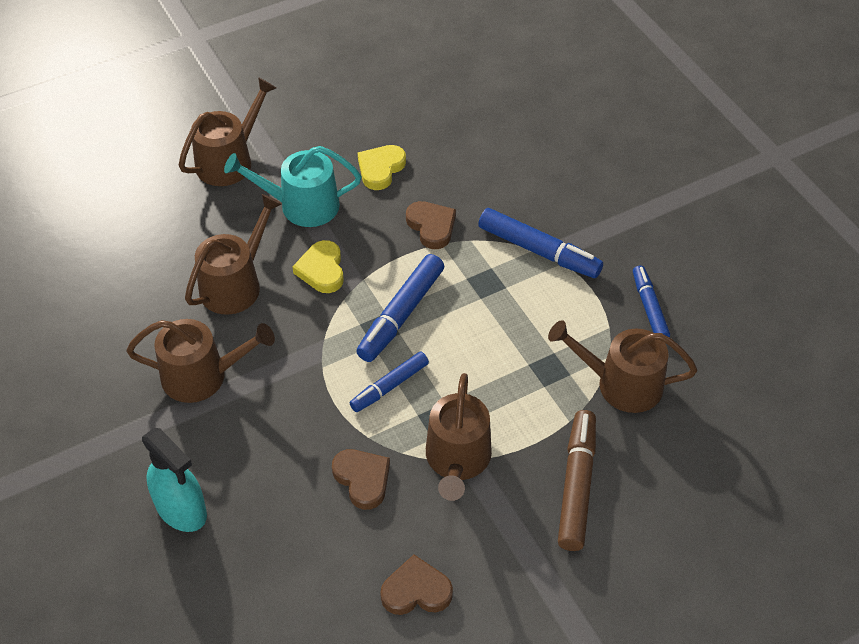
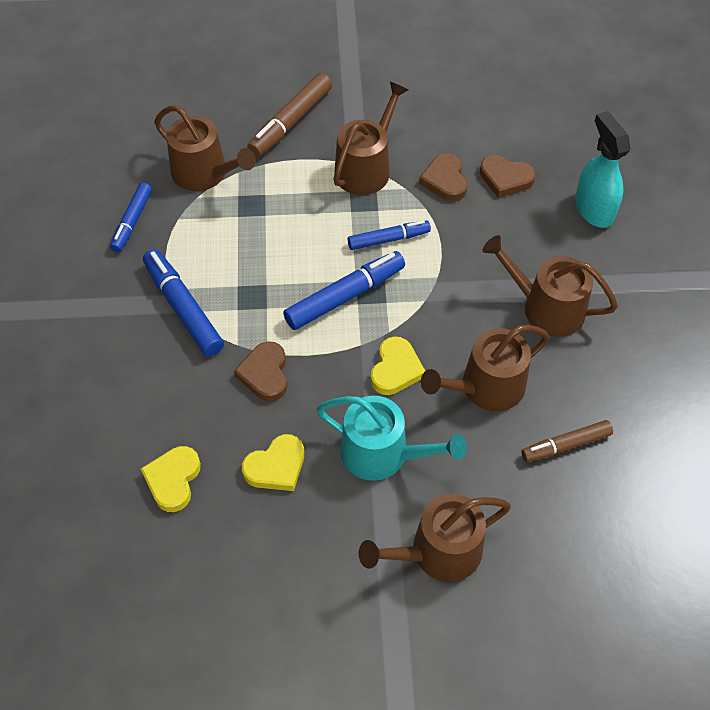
camera: 155 degrees left, 5 degrees up
brown heart [380,554,453,615] -> brown heart moved to [480,155,536,198]
none -> yellow heart [141,446,201,512]
none -> brown marker [521,420,613,462]

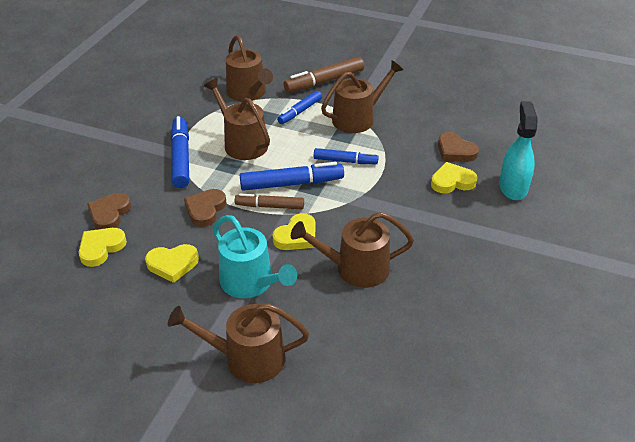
camera: 25 degrees right, 15 degrees down
blue marker [110,183,152,252] -> blue marker moved to [277,91,322,124]
brown heart [419,153,468,202] -> brown heart moved to [87,193,131,230]
brown watering can [482,235,618,337] -> brown watering can moved to [204,78,270,160]
brown marker [521,420,613,462] -> brown marker moved to [235,194,304,209]
none -> yellow heart [431,162,478,193]

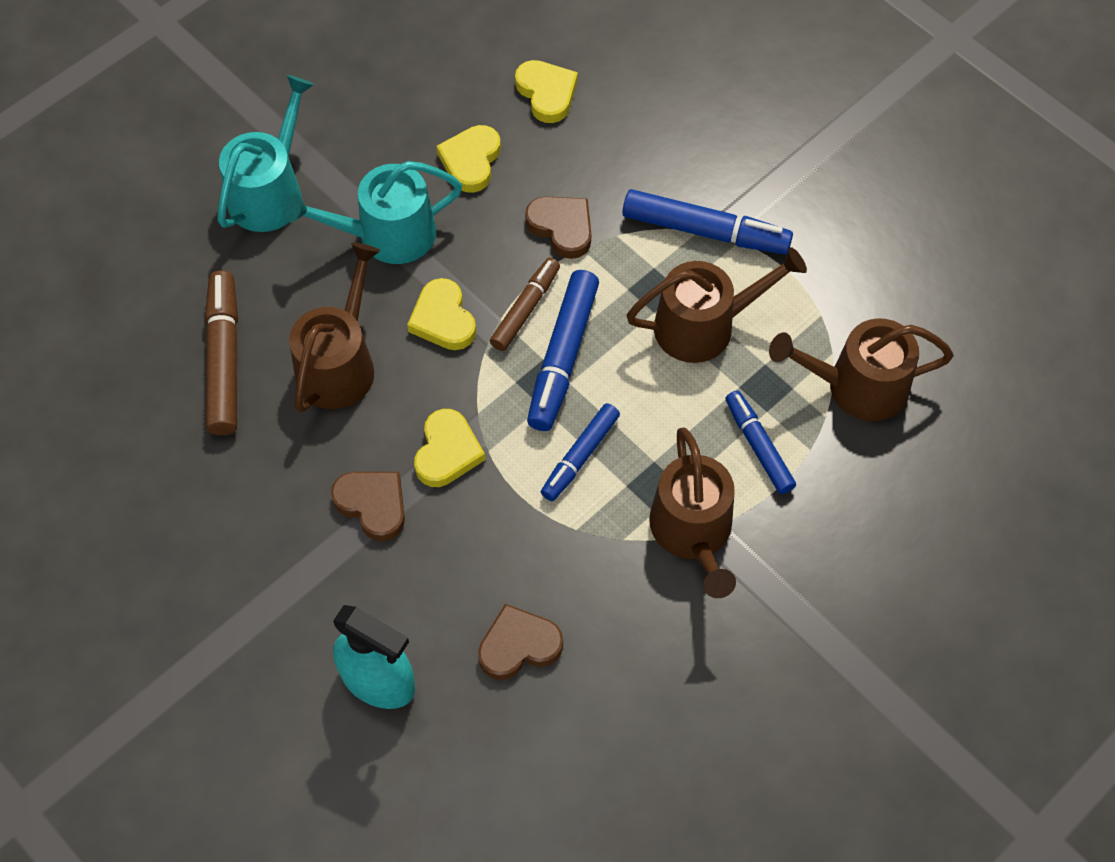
camera: 115 degrees right, 20 degrees up
brown heart [87,193,131,230] -> brown heart moved to [331,472,405,541]
brown watering can [168,303,309,383] -> turquoise watering can [217,75,314,232]
brown marker [283,57,364,93] -> brown marker moved to [205,270,238,435]
yellow heart [431,162,478,193] -> yellow heart moved to [414,409,485,487]

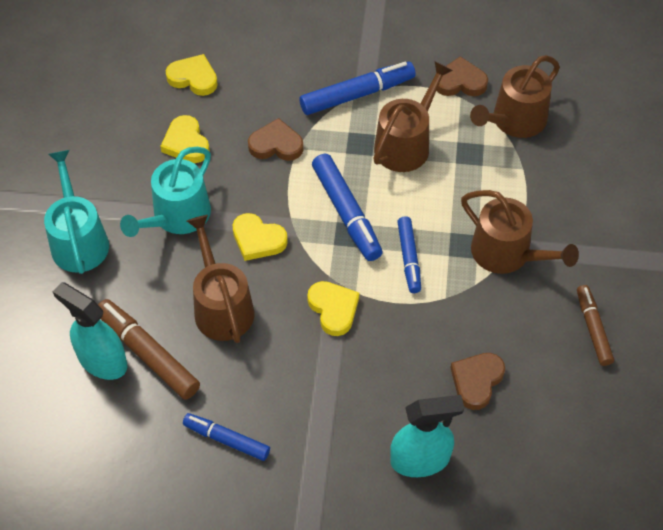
camera: 40 degrees left, 5 degrees down
brown heart [331,472,405,541] -> brown heart moved to [435,56,488,96]
brown marker [490,258,560,351] -> brown marker moved to [577,285,614,366]
blue marker [725,390,796,494] -> blue marker moved to [183,413,270,461]
none -> turquoise spray bottle [53,282,127,380]

